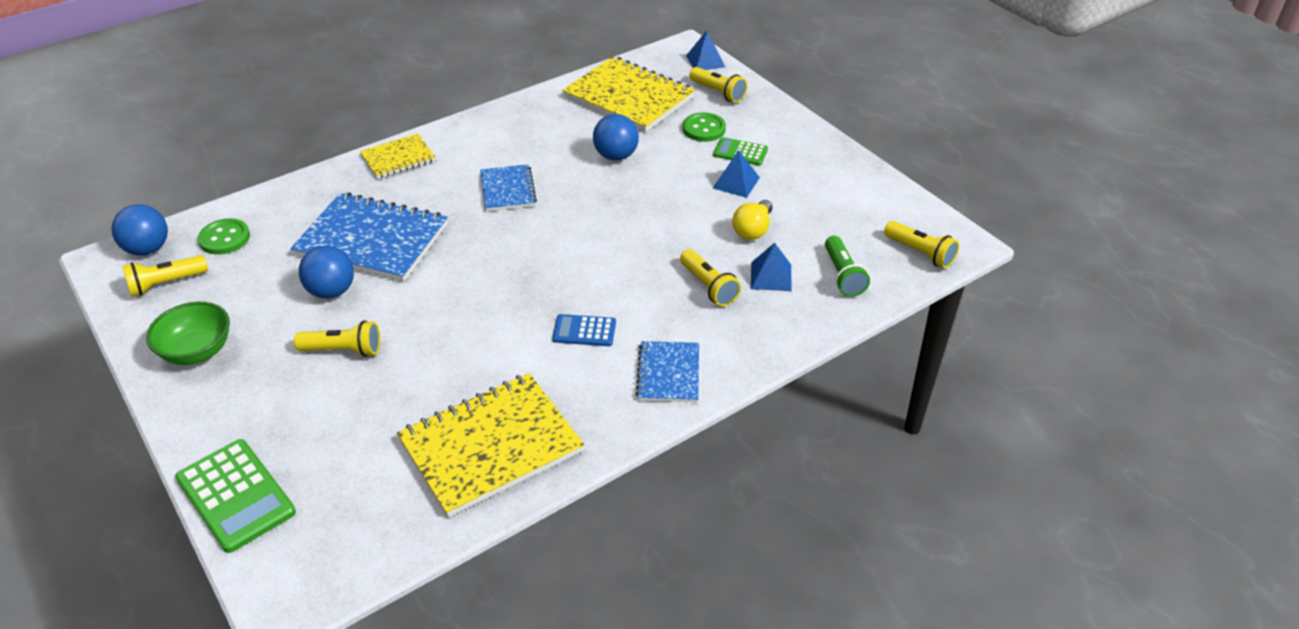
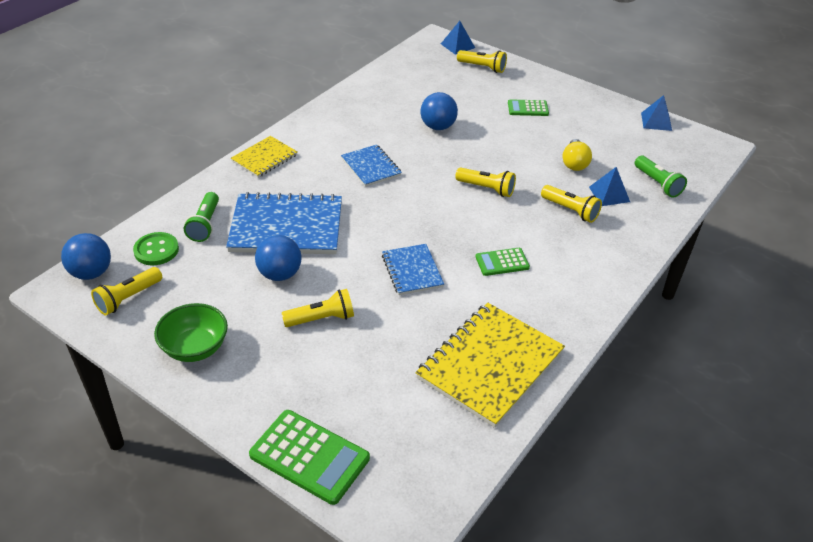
camera: 20 degrees left, 0 degrees up
blue calculator [552,314,616,346] -> green calculator [476,248,530,276]
yellow notebook [562,57,695,132] -> none
blue notebook [636,341,699,402] -> blue notebook moved to [382,244,444,295]
green button [682,112,726,142] -> none
blue pyramid [713,150,760,198] -> blue pyramid moved to [641,95,672,131]
yellow flashlight [884,221,959,269] -> yellow flashlight moved to [455,168,516,197]
none -> green flashlight [184,192,219,242]

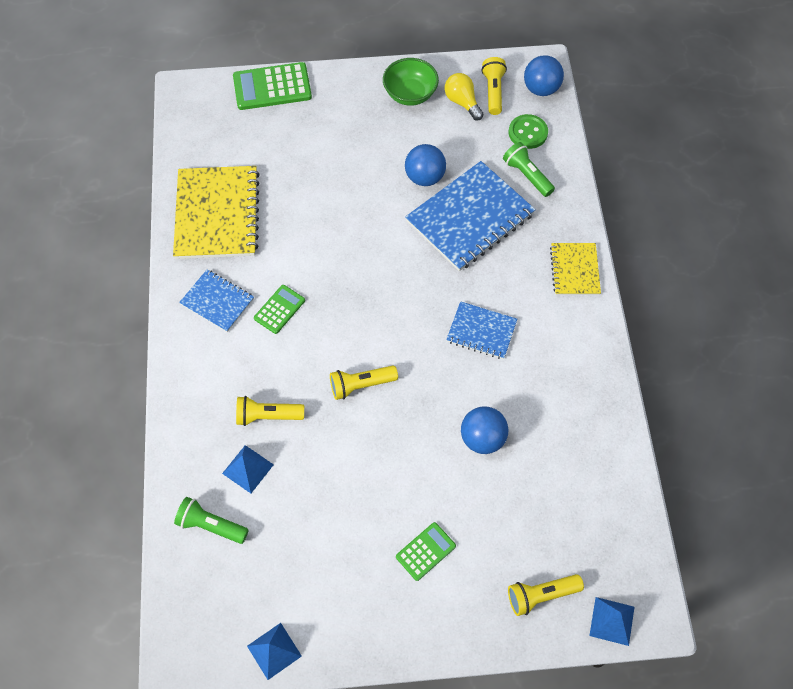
camera: 140 degrees right, 20 degrees up
yellow flashlight [282,289,354,327] -> none
blue notebook [382,244,444,295] -> blue notebook moved to [179,270,254,332]
yellow light bulb [562,139,592,171] -> yellow light bulb moved to [445,73,483,120]

